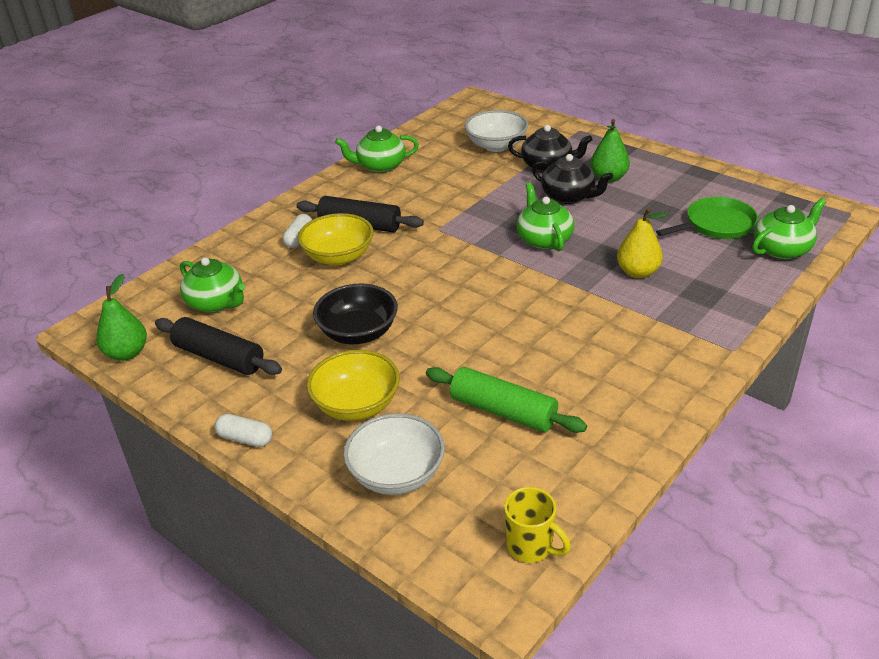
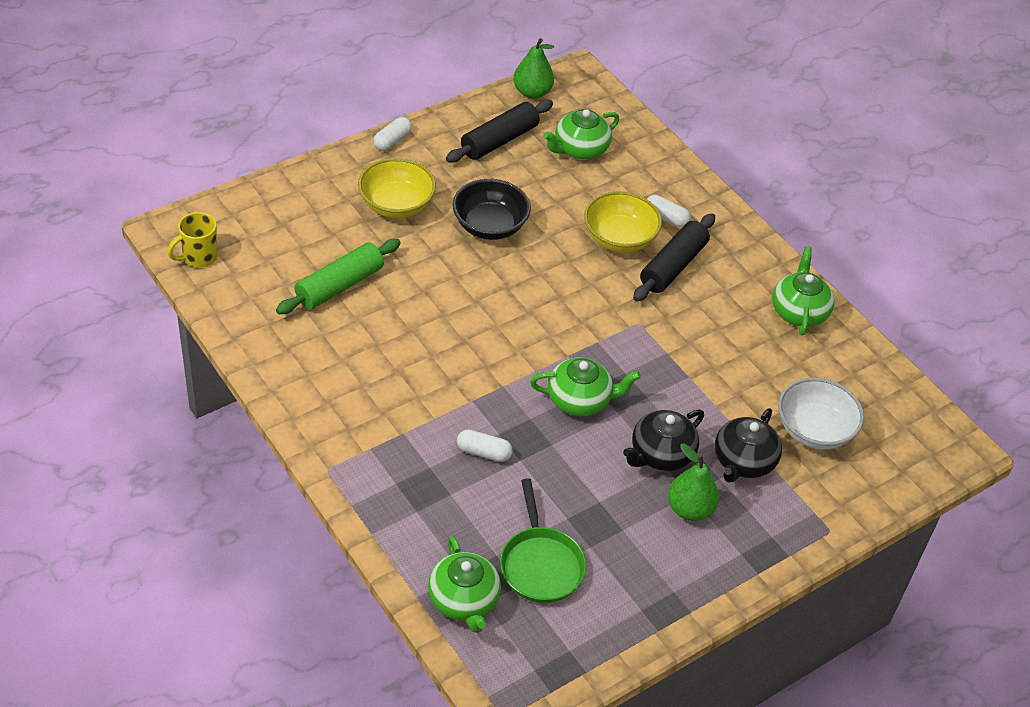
camera: 100 degrees right, 10 degrees up
white bowl [343,413,445,495] -> none
yellow pear [617,208,668,278] -> white capsule [457,429,513,462]

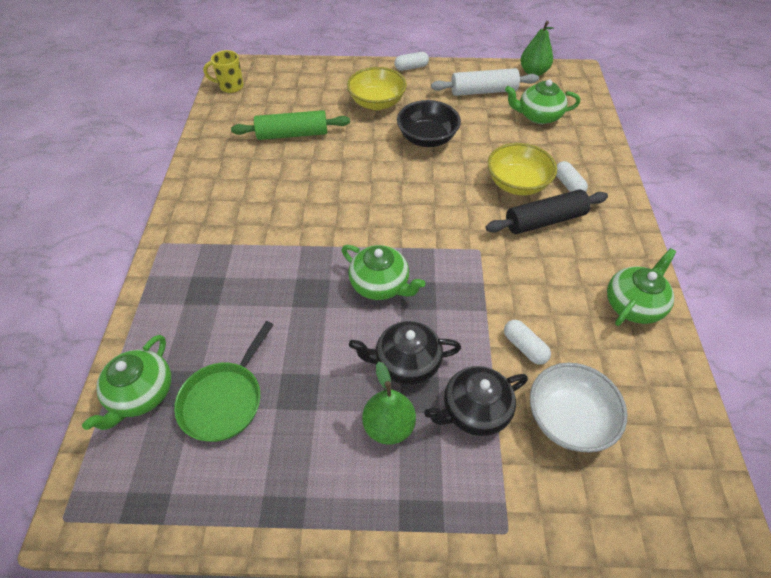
camera: 40 degrees right, 5 degrees up
black rolling pin [446,100,553,163] -> white rolling pin [431,68,539,96]
white capsule [457,429,513,462] -> white capsule moved to [504,320,551,365]

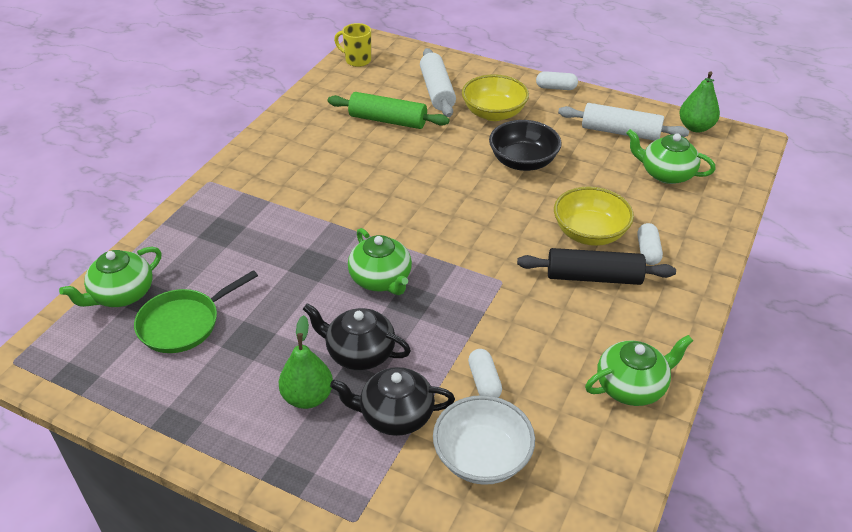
camera: 25 degrees right, 10 degrees down
none -> white rolling pin [420,48,456,117]

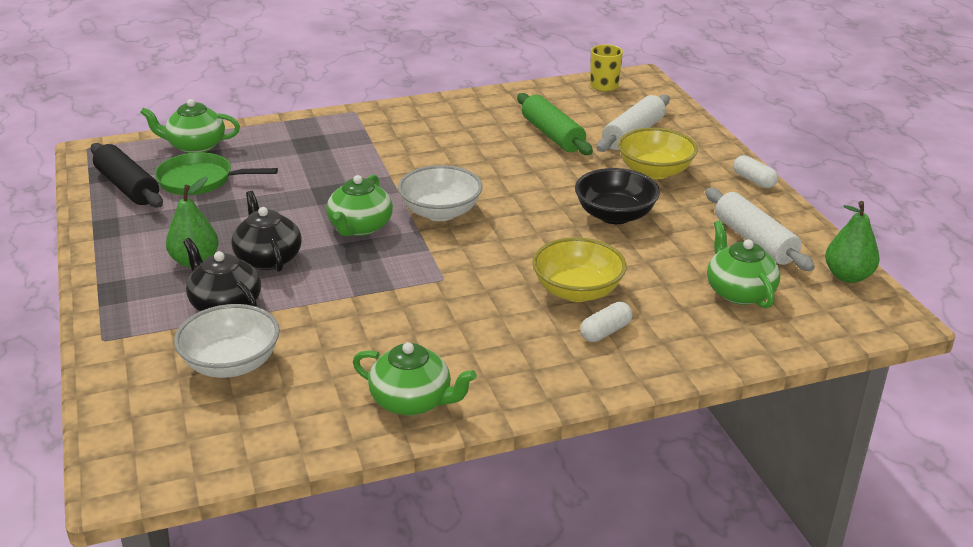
camera: 45 degrees right, 10 degrees down
white capsule [468,349,502,398] -> none
black rolling pin [517,248,676,285] -> black rolling pin moved to [91,143,163,208]
none -> white bowl [398,165,482,221]

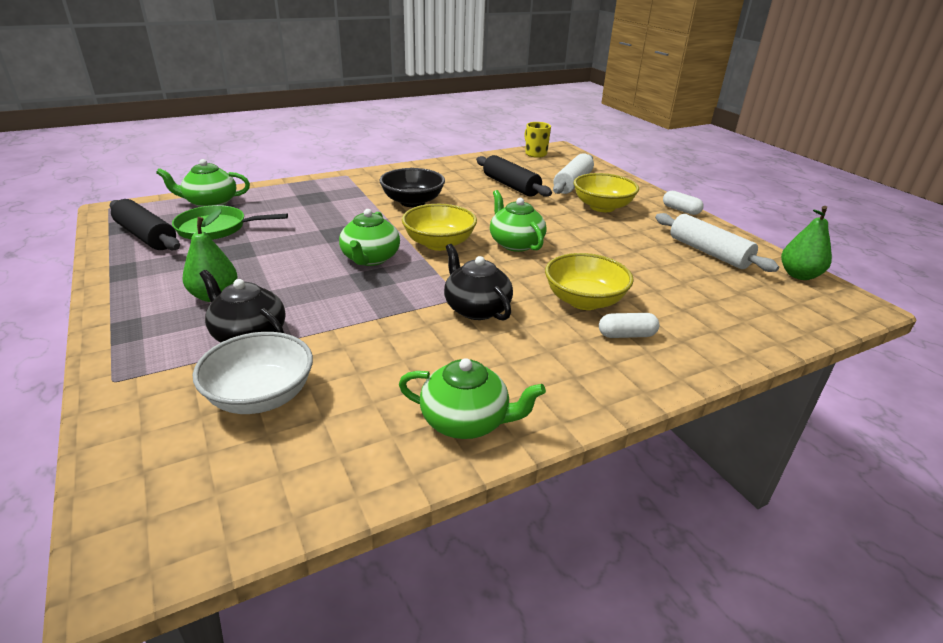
camera: 10 degrees left, 0 degrees up
black teapot [231,191,302,272] -> black teapot moved to [444,244,513,321]
white bowl [398,165,482,221] -> yellow bowl [402,204,477,251]
green rolling pin [517,93,593,155] -> black rolling pin [476,155,552,197]
black bowl [575,168,660,224] -> black bowl moved to [379,168,445,207]
white capsule [580,302,633,342] -> white capsule turned 45 degrees clockwise [599,313,660,338]
green teapot [707,220,780,308] -> green teapot moved to [490,190,546,252]

